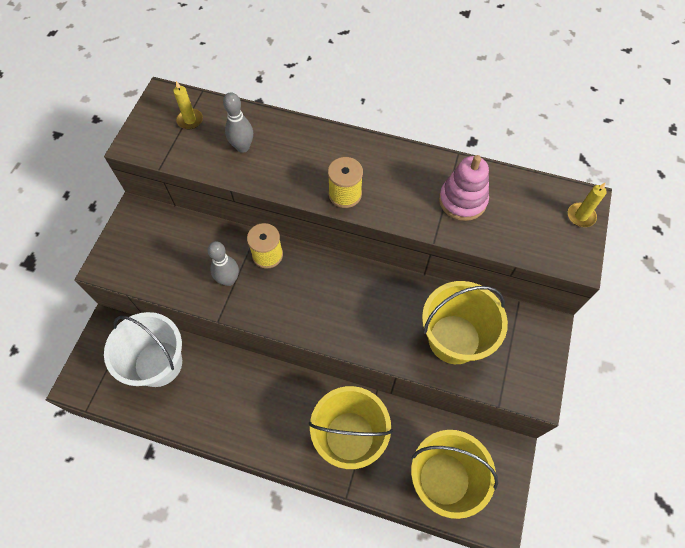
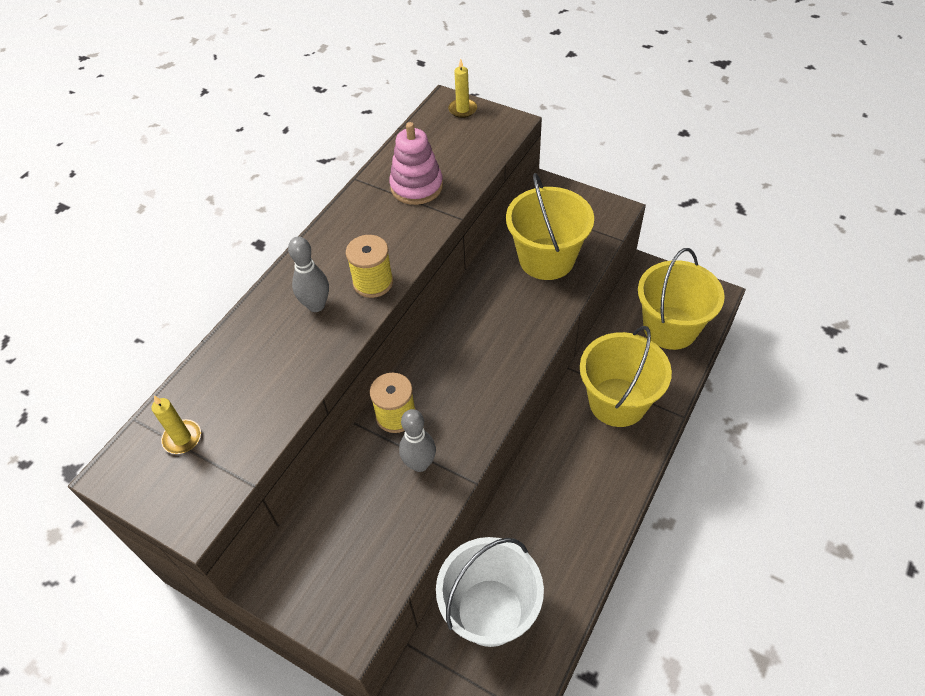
camera: 75 degrees left, 10 degrees down
grey bowling pin [223,92,253,153] -> grey bowling pin moved to [288,236,329,312]

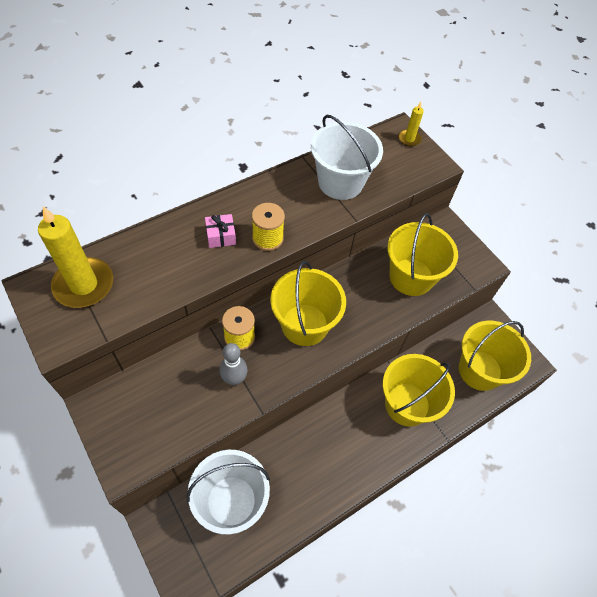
camera: 20 degrees right, 5 degrees up
yellow candle [151,396,201,454] -> yellow candle [38,206,113,308], size x2.09
grey bowling pin [288,236,329,312] -> pink gift [205,214,236,248]
pink stacking toy [389,122,443,205] -> white bucket [311,115,383,200]
none -> yellow bucket [271,261,346,346]

